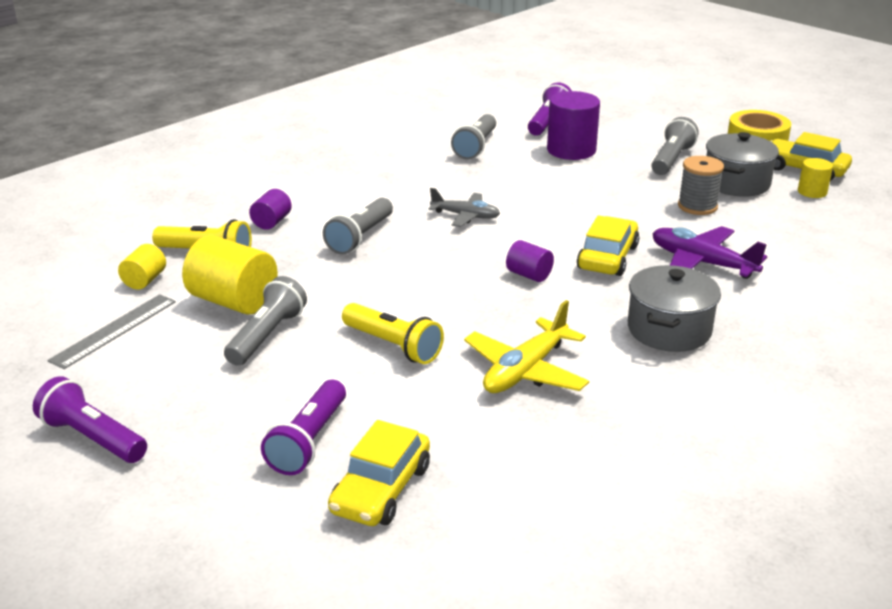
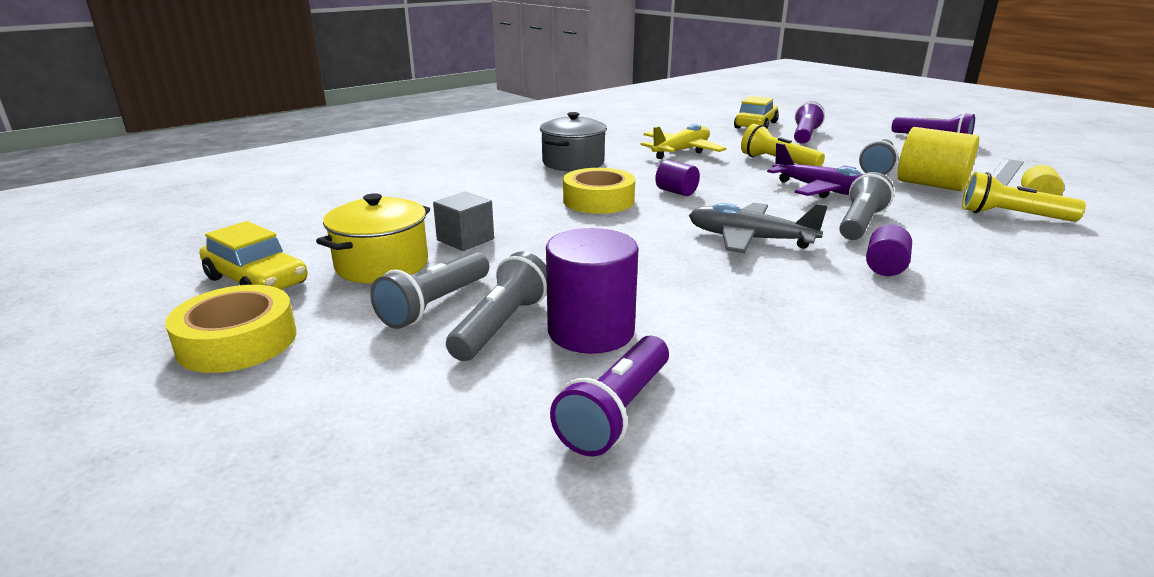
camera: 175 degrees left, 5 degrees down
purple cylinder [249,189,292,230] -> purple cylinder moved to [866,224,912,276]
grey plane [429,188,500,227] -> grey plane [689,203,828,253], size x1.50
grey flashlight [451,114,496,159] -> grey flashlight moved to [446,251,547,361]
yellow car [577,215,639,276] -> yellow tape [563,168,635,214]
purple plane [652,226,767,279] -> purple plane moved to [767,143,863,198]
grey spool [678,156,724,215] -> grey cube [433,192,494,251]
grey pot [706,132,779,197] -> yellow pot [316,193,430,284]
yellow cylinder [798,158,833,198] -> none

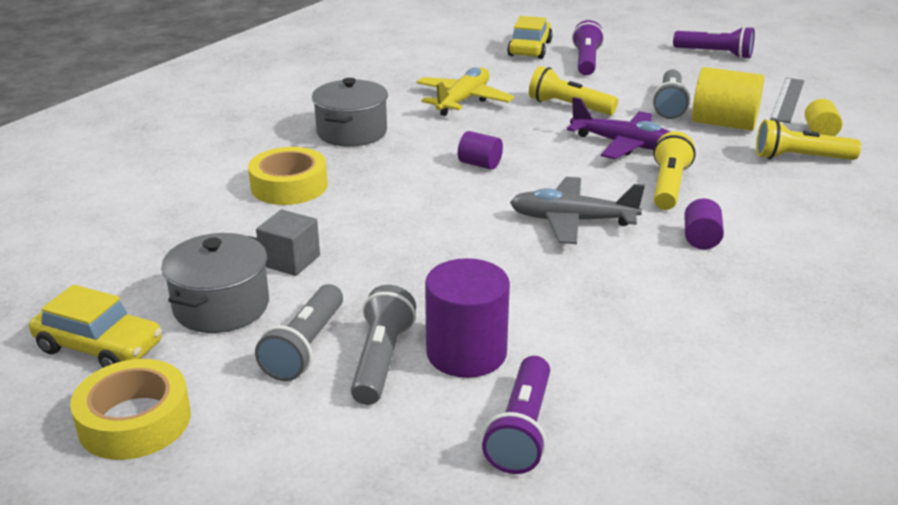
camera: 15 degrees left, 5 degrees up
yellow pot [316,193,430,284] -> grey pot [161,233,269,333]
yellow tape [563,168,635,214] -> yellow tape moved to [248,147,328,205]
grey flashlight [839,172,894,240] -> yellow flashlight [653,131,696,210]

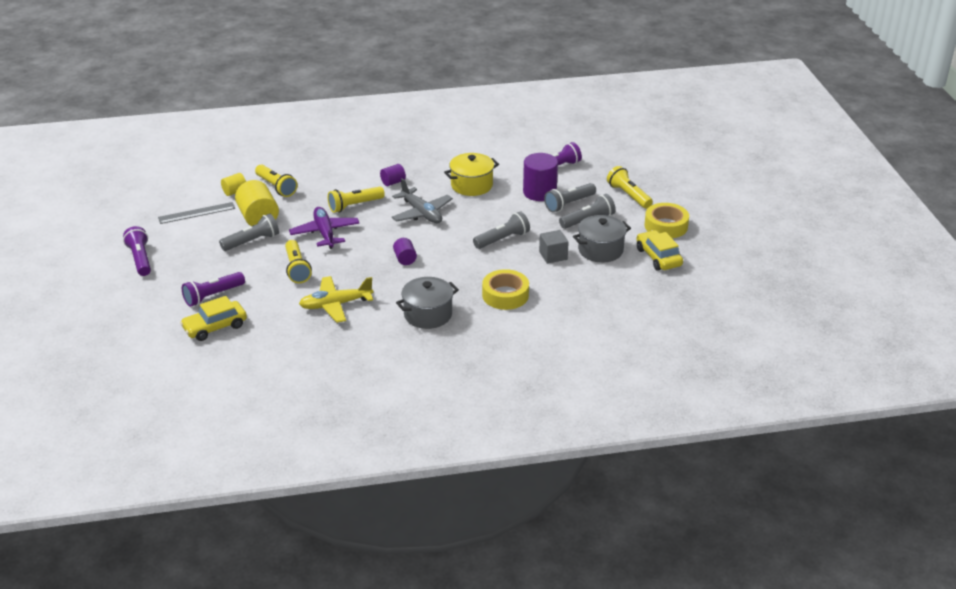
camera: 135 degrees left, 5 degrees up
none -> yellow pot [444,153,499,196]
none -> grey flashlight [473,211,530,249]
none -> yellow flashlight [607,166,653,209]

